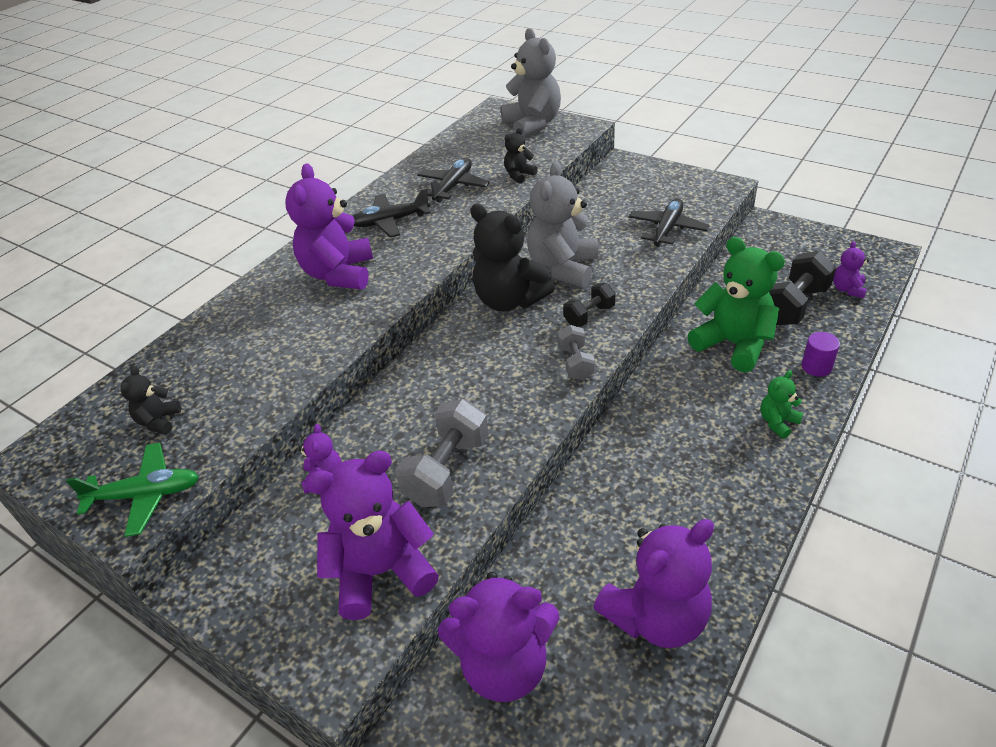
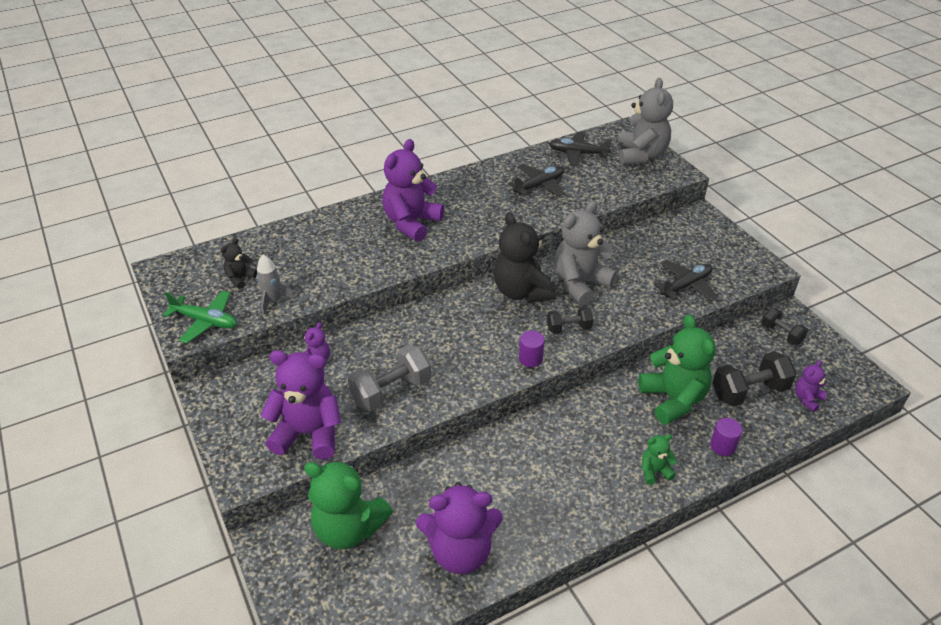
camera: 25 degrees right, 0 degrees up
black plane [353,188,430,238] -> black plane moved to [549,132,612,166]
purple teddy bear [438,572,559,702] -> green teddy bear [304,460,393,550]
black teddy bear [504,128,538,184] -> none
grey dumbbell [557,325,595,380] -> purple cylinder [519,331,545,367]
none -> grey rocket [256,254,295,316]
none -> black dumbbell [762,308,808,345]

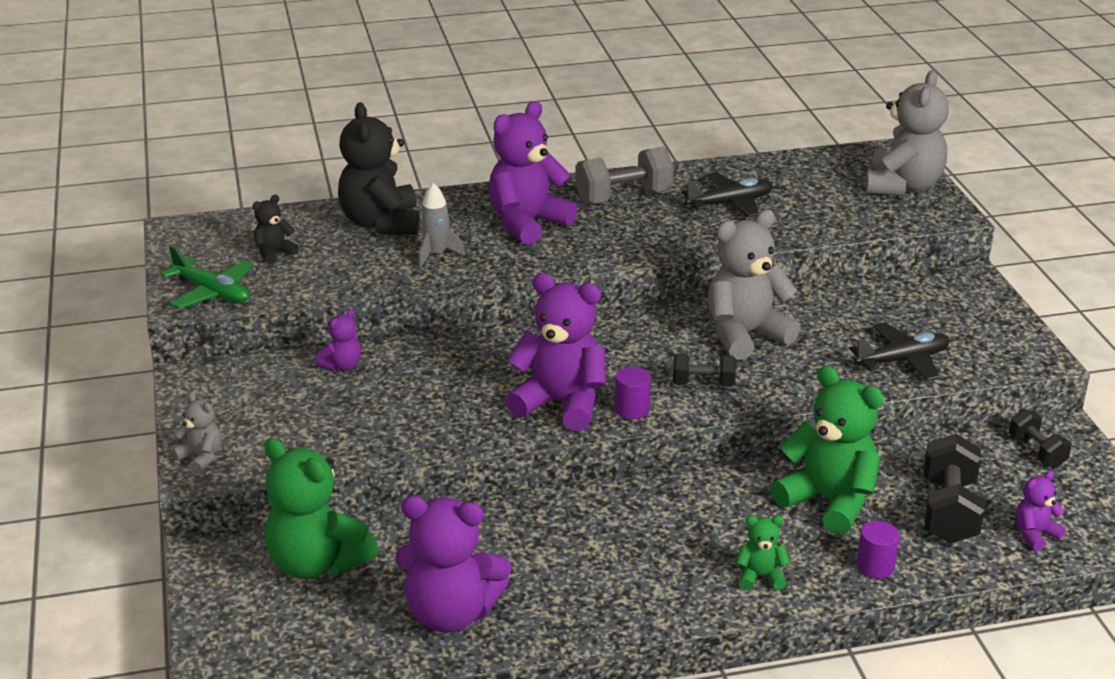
camera: 15 degrees right, 10 degrees down
grey rocket [256,254,295,316] -> grey rocket moved to [419,183,465,267]
purple teddy bear [261,350,341,460] -> purple teddy bear moved to [505,273,606,431]
grey dumbbell [348,344,431,412] -> grey dumbbell moved to [575,146,674,205]
black teddy bear [494,212,556,303] -> black teddy bear moved to [338,102,420,235]
black plane [549,132,612,166] -> none
green teddy bear [638,314,716,425] -> green teddy bear turned 45 degrees counterclockwise [771,366,884,535]
black dumbbell [712,351,796,406] -> black dumbbell turned 75 degrees counterclockwise [924,434,985,543]
none -> grey teddy bear [172,393,221,473]

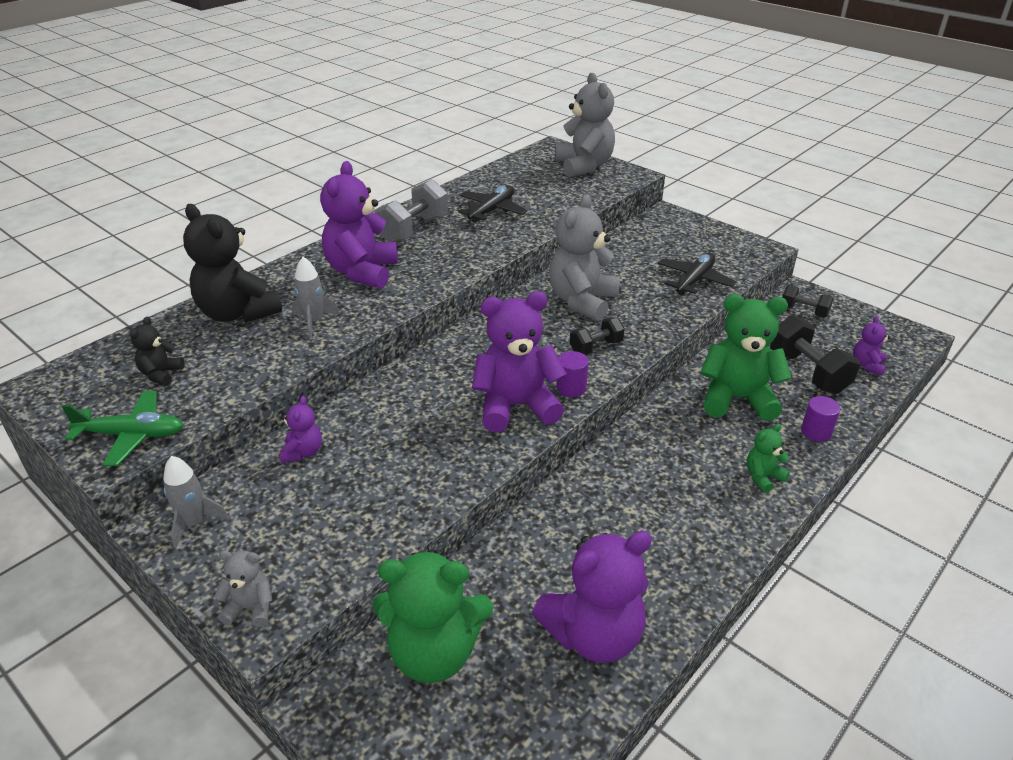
camera: 35 degrees left, 5 degrees up
none -> grey rocket [163,456,229,548]

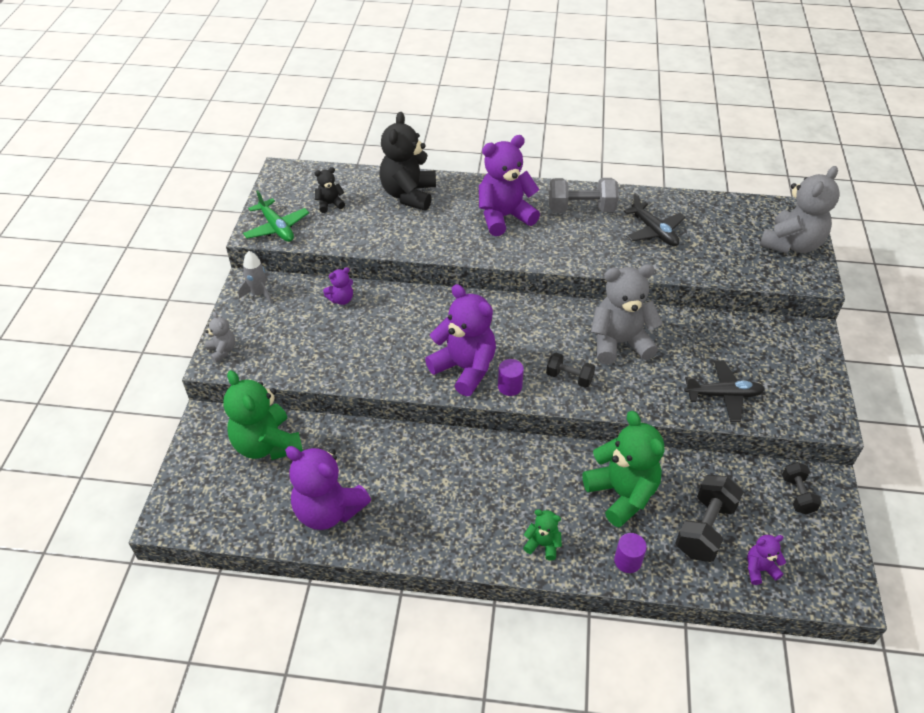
camera: 55 degrees right, 10 degrees up
grey rocket [292,257,339,338] -> none
black plane [458,185,527,223] -> black plane turned 60 degrees clockwise [624,193,686,246]

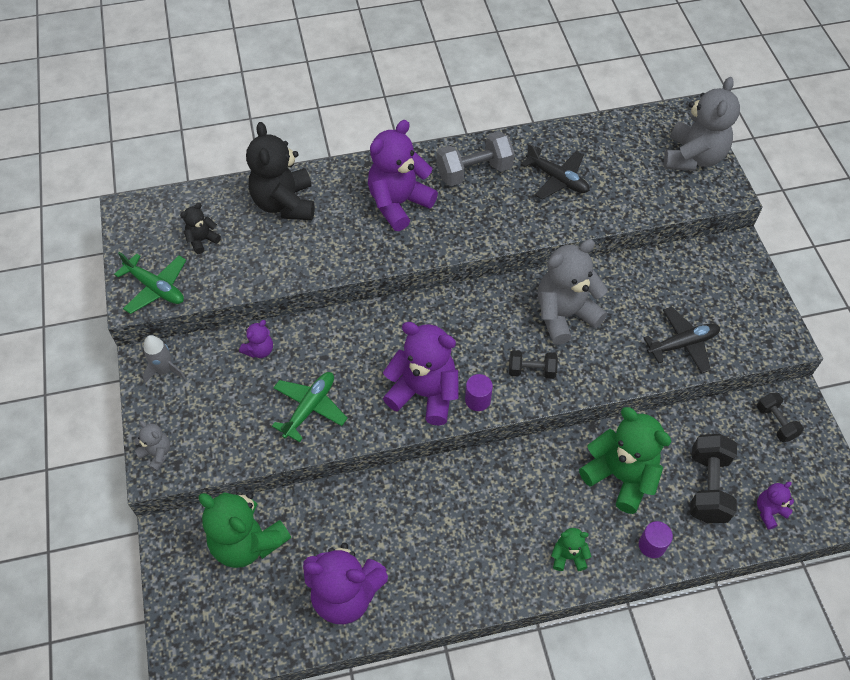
camera: 20 degrees left, 10 degrees up
none -> green plane [272,372,348,442]

